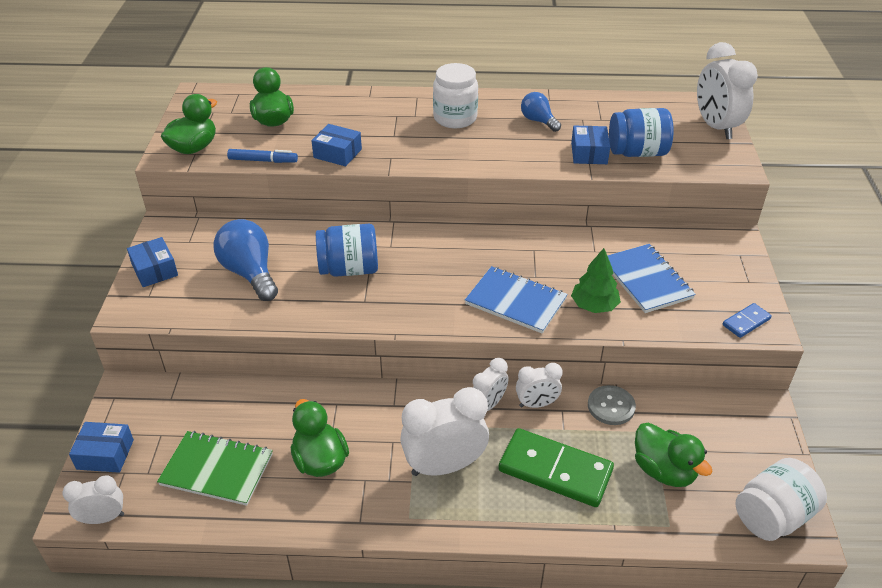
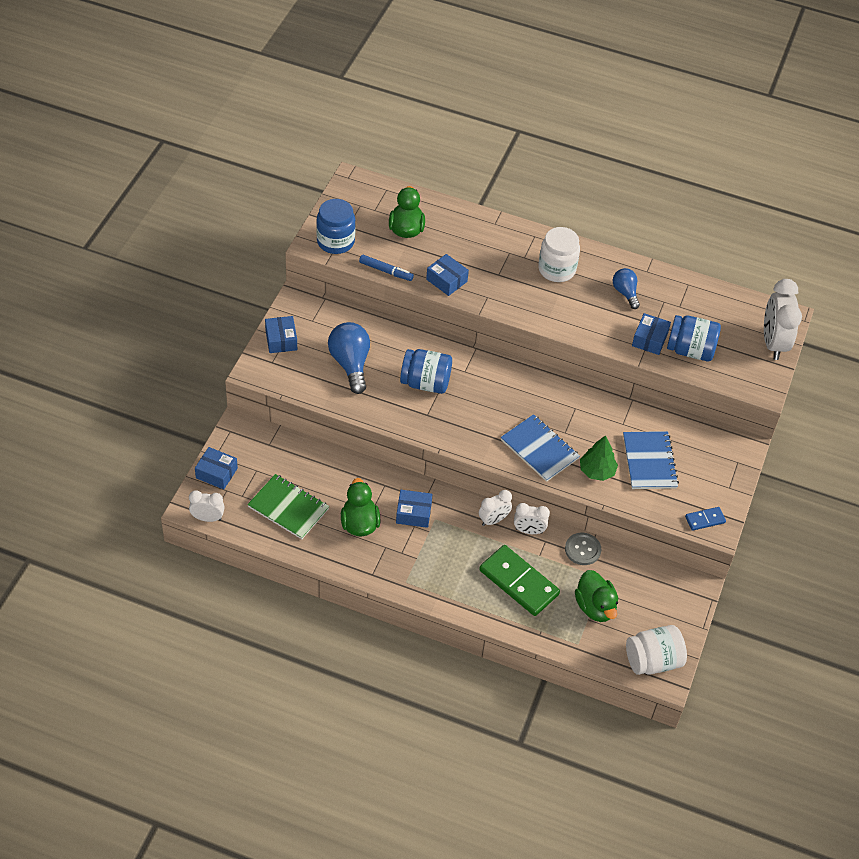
camera: 15 degrees right, 10 degrees up
green duck [161,94,217,154] -> blue jar [316,199,356,254]
white clock [400,387,489,476] -> none
none -> blue box [396,490,433,528]

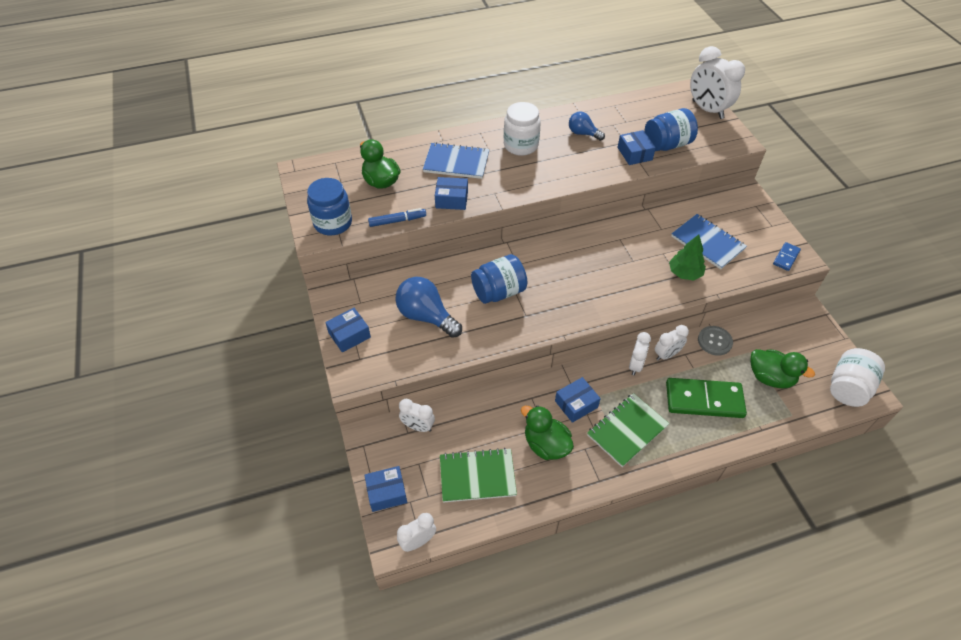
camera: 35 degrees left, 0 degrees up
blue box [265,316,297,353] -> blue box turned 75 degrees counterclockwise [325,308,371,353]
blue notebook [501,414,580,482] -> blue notebook moved to [423,142,489,179]
none -> white clock [399,399,435,432]
none -> green notebook [587,393,669,467]

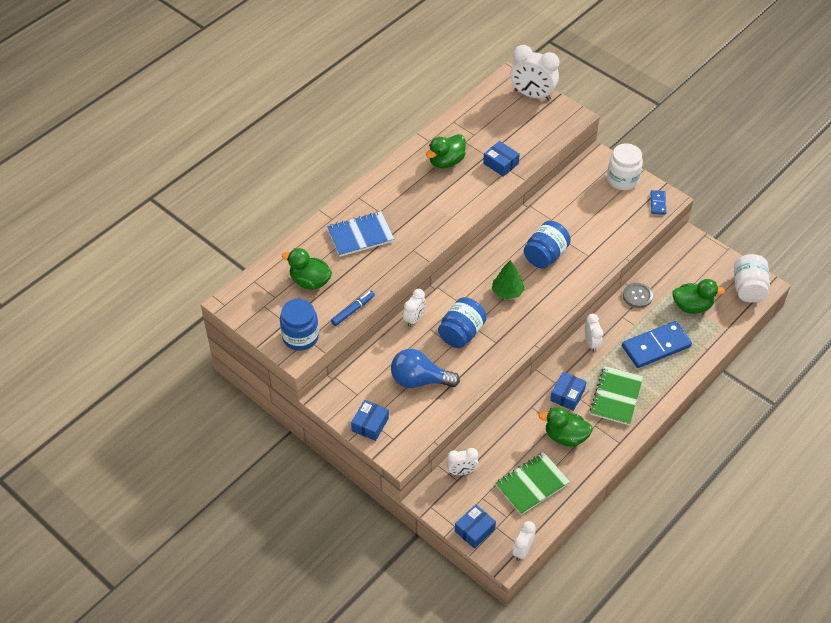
camera: 30 degrees left, 0 degrees up
blue box [435,177,468,210] -> none
white jar [504,102,541,156] -> white jar moved to [607,143,643,190]
blue light bulb [569,111,605,141] -> green duck [426,134,466,168]
blue jar [644,108,698,151] -> blue jar moved to [524,220,571,268]
white clock [655,325,689,361] -> white clock moved to [403,289,426,327]
green domino [666,378,747,418] -> blue domino [622,321,692,368]
green tree [669,234,706,280] -> green tree moved to [492,260,524,300]
blue notebook [671,214,747,270] -> none

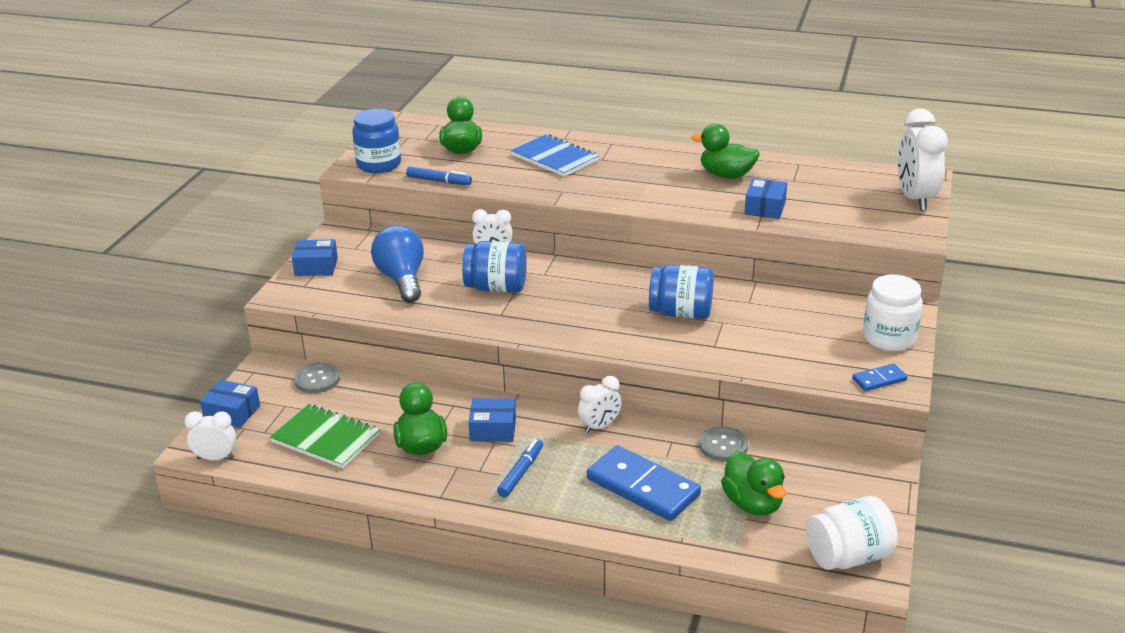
camera: 65 degrees right, 20 degrees down
white clock [447,448,478,475] -> grey button [294,363,340,393]
green tree [492,260,524,300] -> none
green notebook [590,366,643,425] -> blue marker [497,439,543,497]

